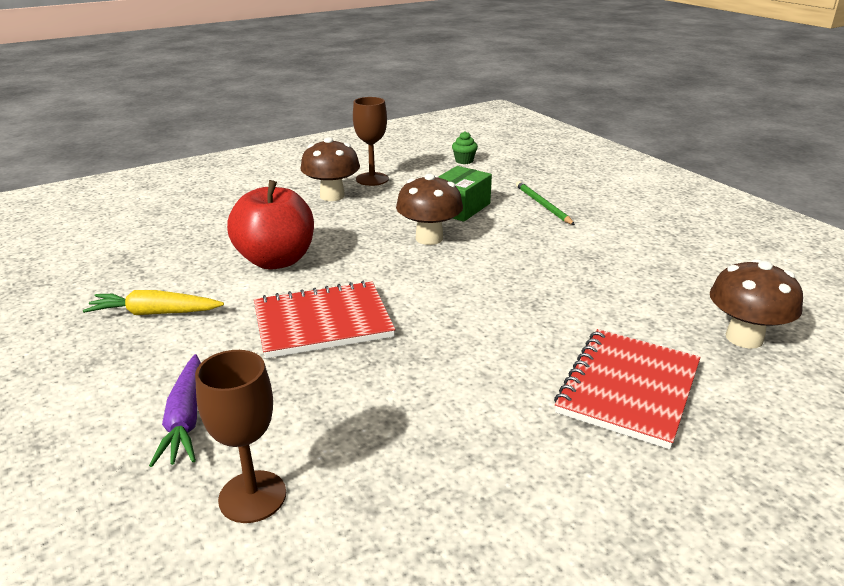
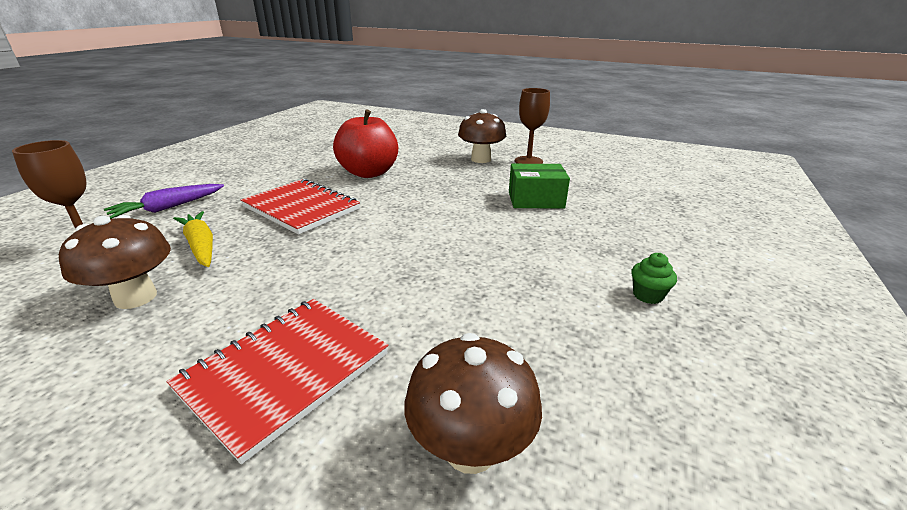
camera: 55 degrees right, 0 degrees up
yellow carrot [83,290,224,315] -> yellow carrot moved to [173,211,213,267]
brown mushroom [396,174,463,245] -> brown mushroom moved to [59,215,171,309]
green cupcake [452,131,478,164] -> green cupcake moved to [631,253,677,304]
green pencil [516,181,575,225] -> none
red notebook [554,329,701,449] -> red notebook turned 45 degrees counterclockwise [167,299,388,464]

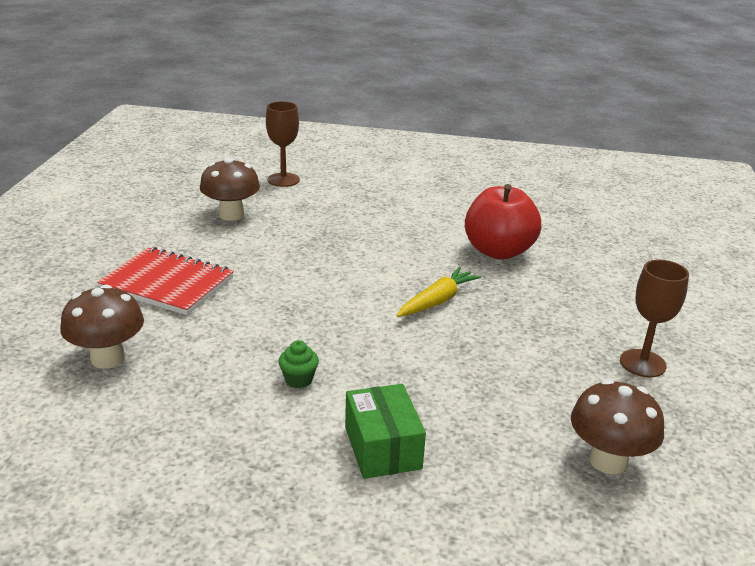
camera: 75 degrees right, 0 degrees up
purple carrot [104,184,224,219] -> none
yellow carrot [173,211,213,267] -> yellow carrot moved to [397,267,481,317]
red notebook [241,179,360,235] -> none
brown mushroom [458,109,506,163] -> brown mushroom moved to [571,379,664,474]
green box [509,164,570,208] -> green box moved to [345,384,426,479]
green cupcake [631,253,677,304] -> green cupcake moved to [279,340,319,388]

